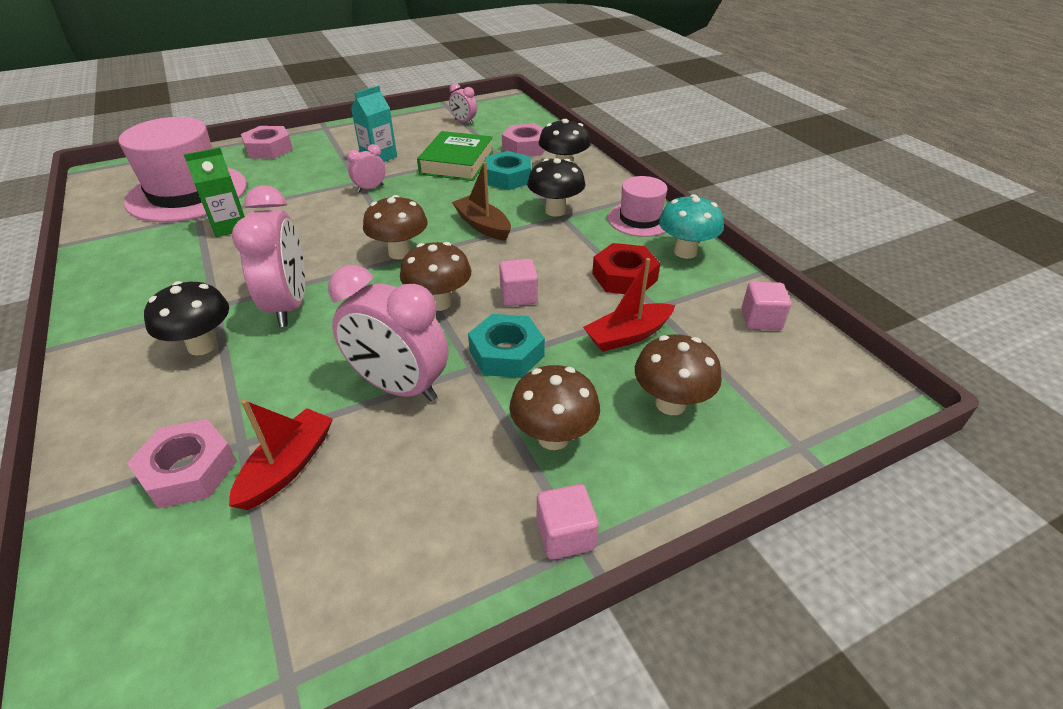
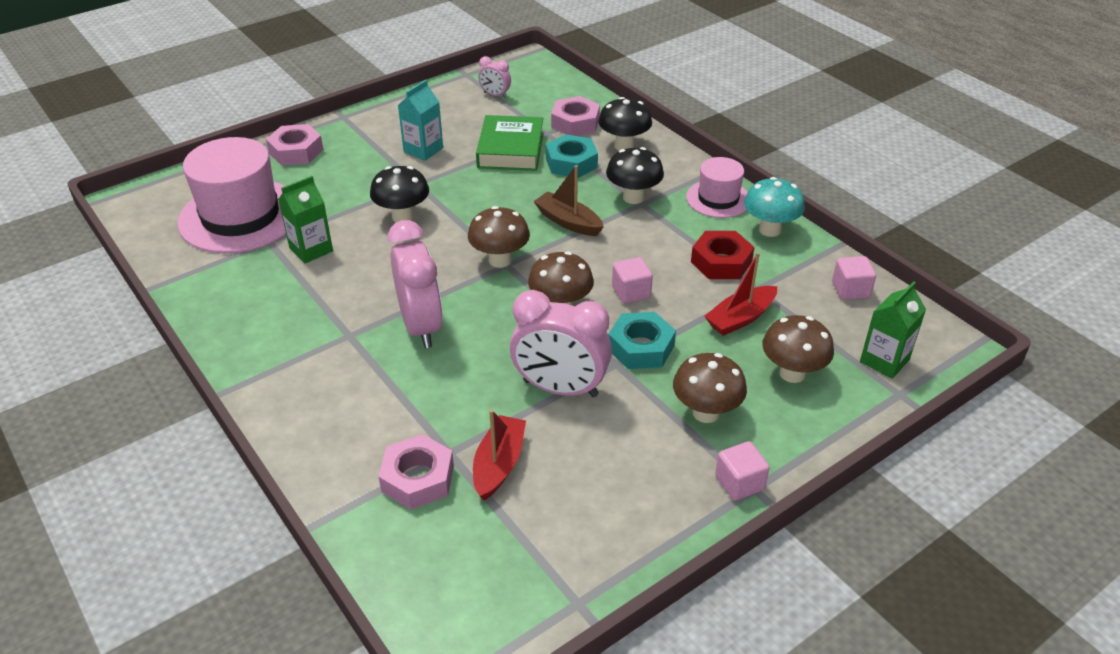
camera: 10 degrees left, 0 degrees up
black mushroom [144,281,229,356] -> black mushroom moved to [370,166,429,222]
pink clock [347,144,386,192] -> none
none -> green carton [860,281,926,379]

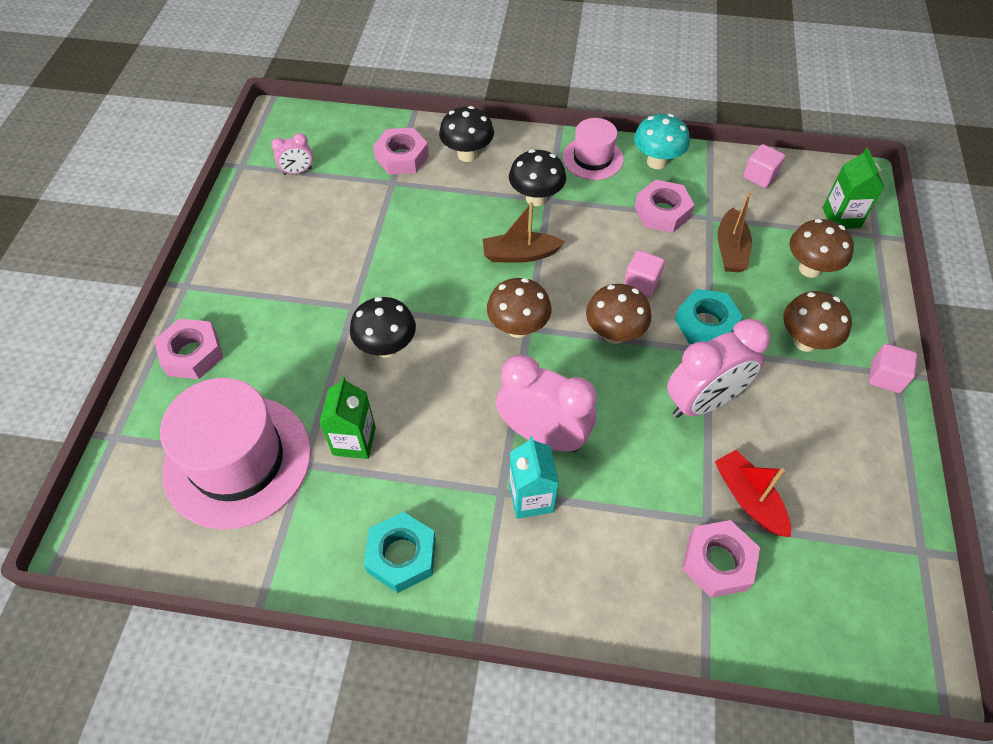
camera: 45 degrees left, 15 degrees up
turquoise carton [398,80,443,161] -> turquoise carton moved to [509,436,559,519]
green book [476,115,544,171] -> none
turquoise nut [546,134,598,178] -> turquoise nut moved to [364,512,436,593]
red nut [691,231,754,279] -> pink nut [635,180,694,233]
red boat [704,252,777,336] -> brown boat [718,191,752,273]

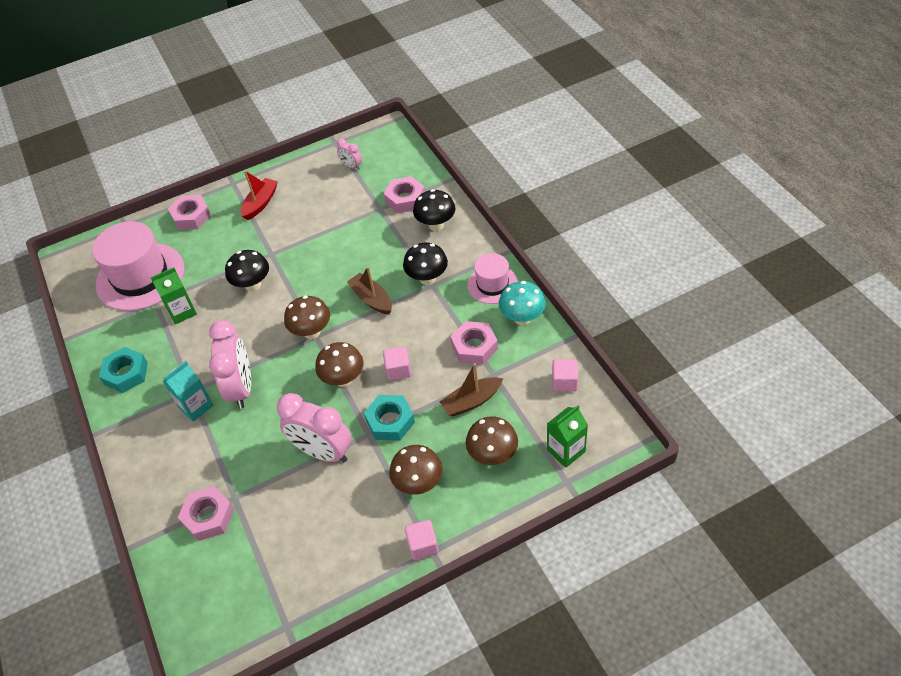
camera: 60 degrees right, 5 degrees down
red boat [715,450,791,537] -> red boat moved to [241,170,278,220]

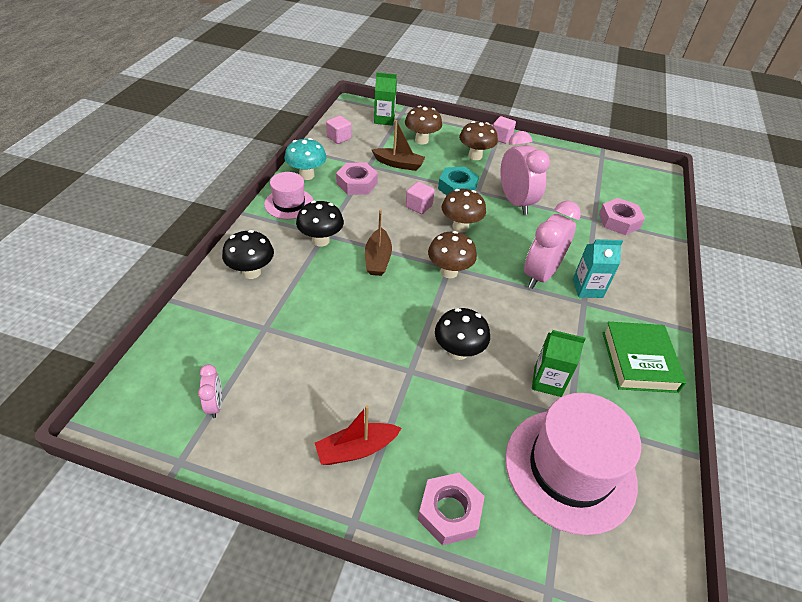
camera: 145 degrees left, 5 degrees down
turquoise nut [99,347,148,393] -> green book [602,322,686,393]
pink nut [384,176,425,213] -> none

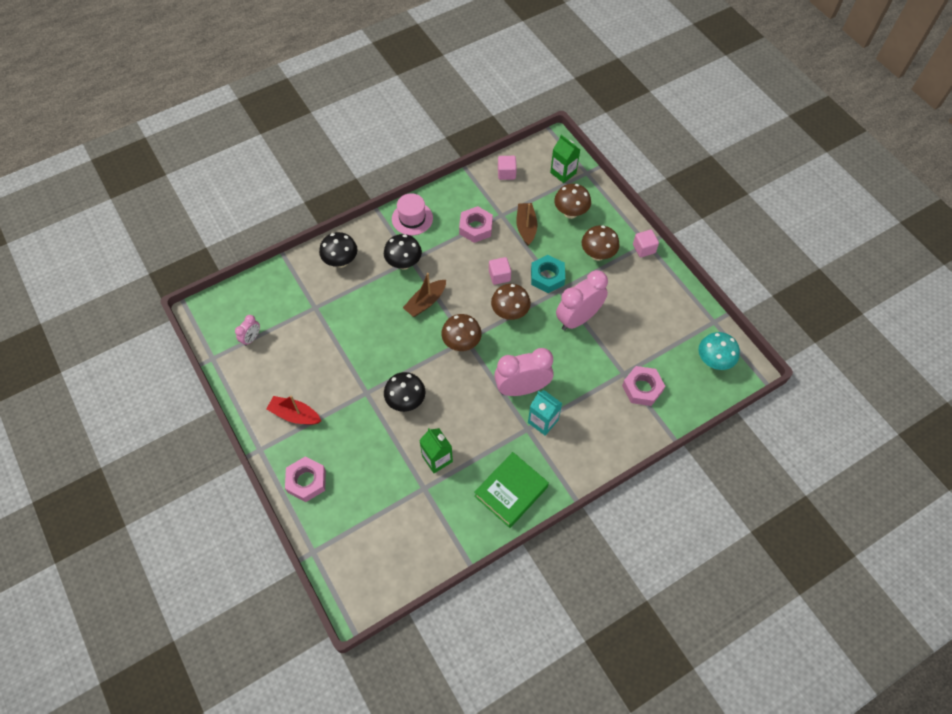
camera: 45 degrees right, 15 degrees up
turquoise mushroom [284,138,327,180] -> turquoise mushroom moved to [698,332,740,370]
brown boat [372,120,425,171] -> brown boat turned 150 degrees counterclockwise [516,203,537,245]
pink clock [500,131,550,215] -> pink clock turned 150 degrees counterclockwise [556,270,608,330]
pink hat [505,393,641,535] -> none

